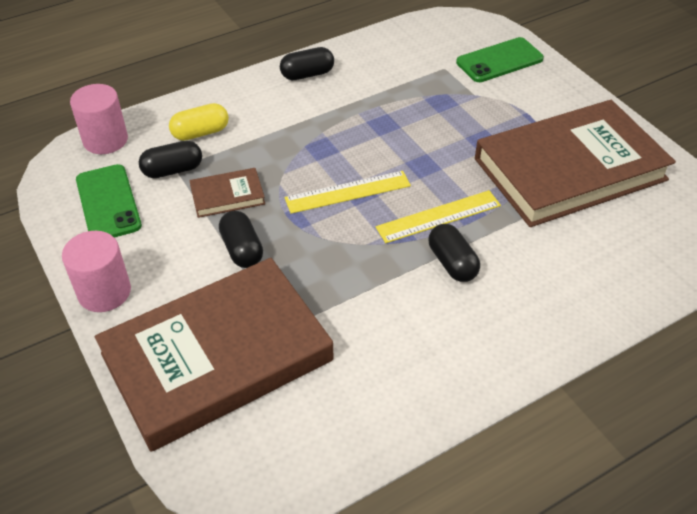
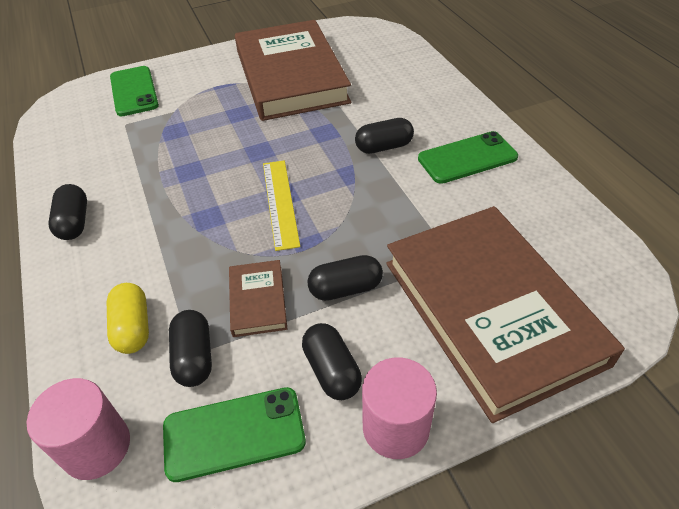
camera: 80 degrees left, 0 degrees up
yellow ruler [376,190,501,243] -> none
none -> black capsule [302,323,362,400]
none -> green phone [418,131,518,184]

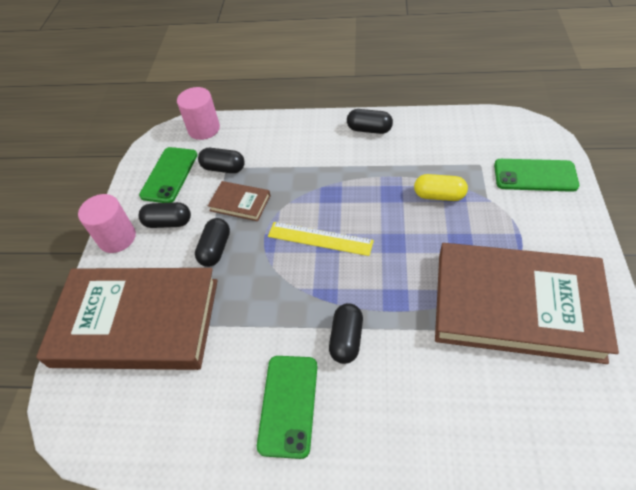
camera: 120 degrees right, 5 degrees up
yellow capsule [107,283,149,354] -> yellow capsule moved to [414,174,468,201]

